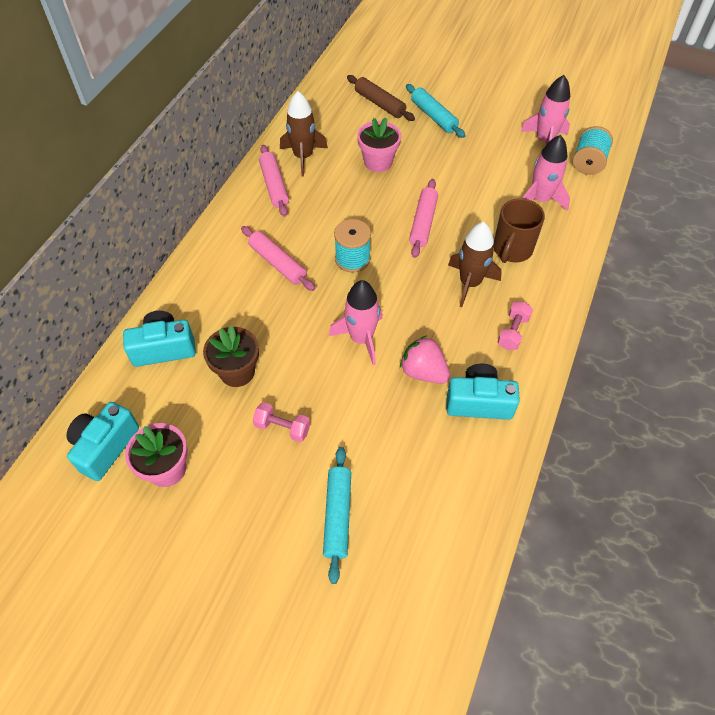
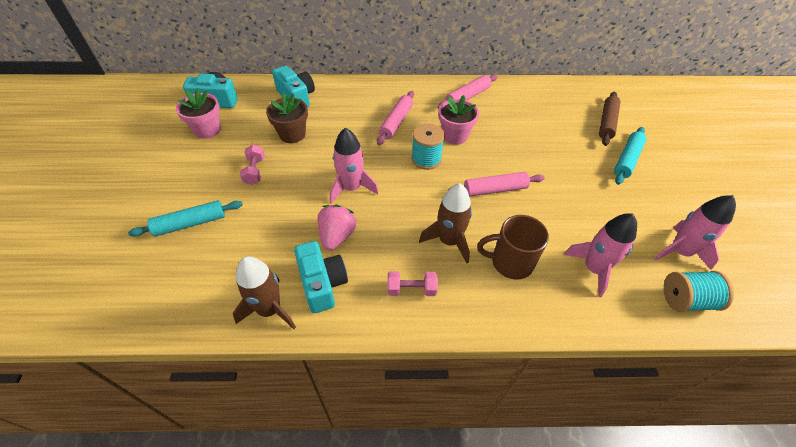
camera: 65 degrees right, 5 degrees down
brown rocket [280,91,328,176] -> brown rocket moved to [233,256,296,329]
pink flower pot [357,117,401,172] -> pink flower pot moved to [439,95,479,145]

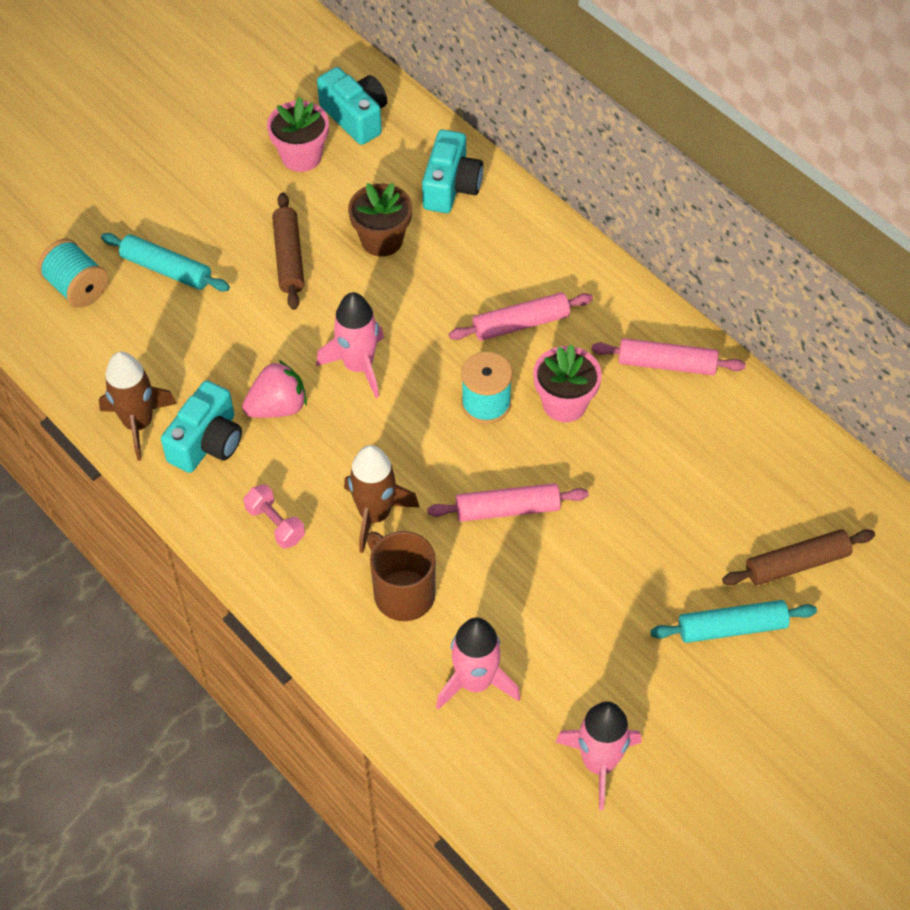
camera: 50 degrees right, 5 degrees up
pink dumbbell [240,145,265,185] -> brown rolling pin [272,192,304,310]
pink rolling pin [448,172,545,197] -> pink rolling pin turned 45 degrees counterclockwise [427,483,589,522]
turquoise spool [664,271,734,312] -> turquoise spool moved to [37,238,108,308]

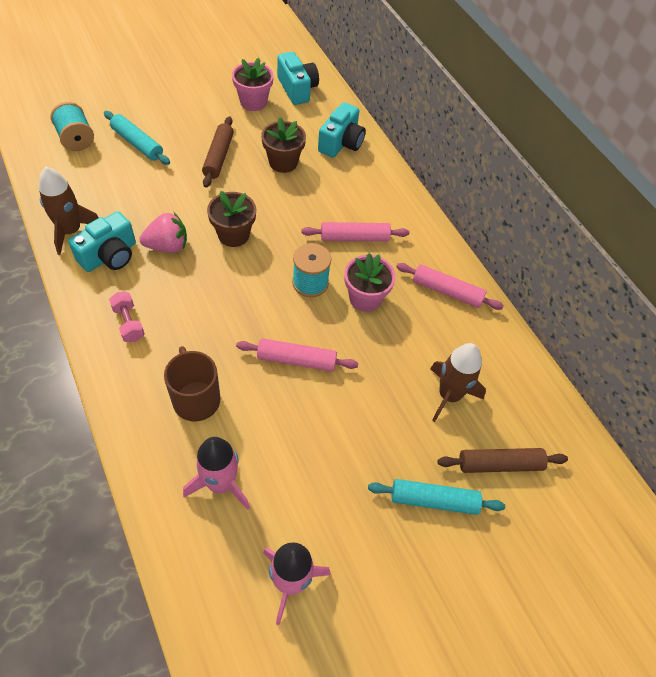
camera: 10 degrees right, 0 degrees up
pink rocket [316,292,384,398] -> brown flower pot [207,191,256,247]
brown rocket [344,445,420,553] -> brown rocket moved to [430,343,486,422]

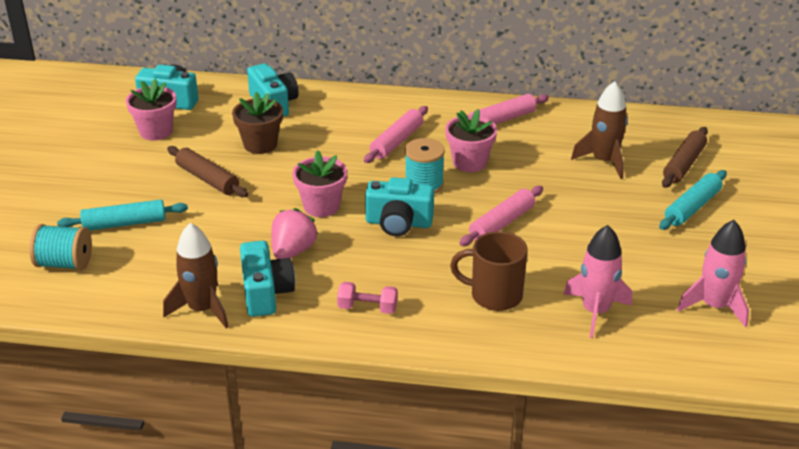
camera: 50 degrees left, 20 degrees down
brown flower pot [207,191,256,247] -> pink flower pot [293,150,347,217]
none -> turquoise camera [365,177,434,236]

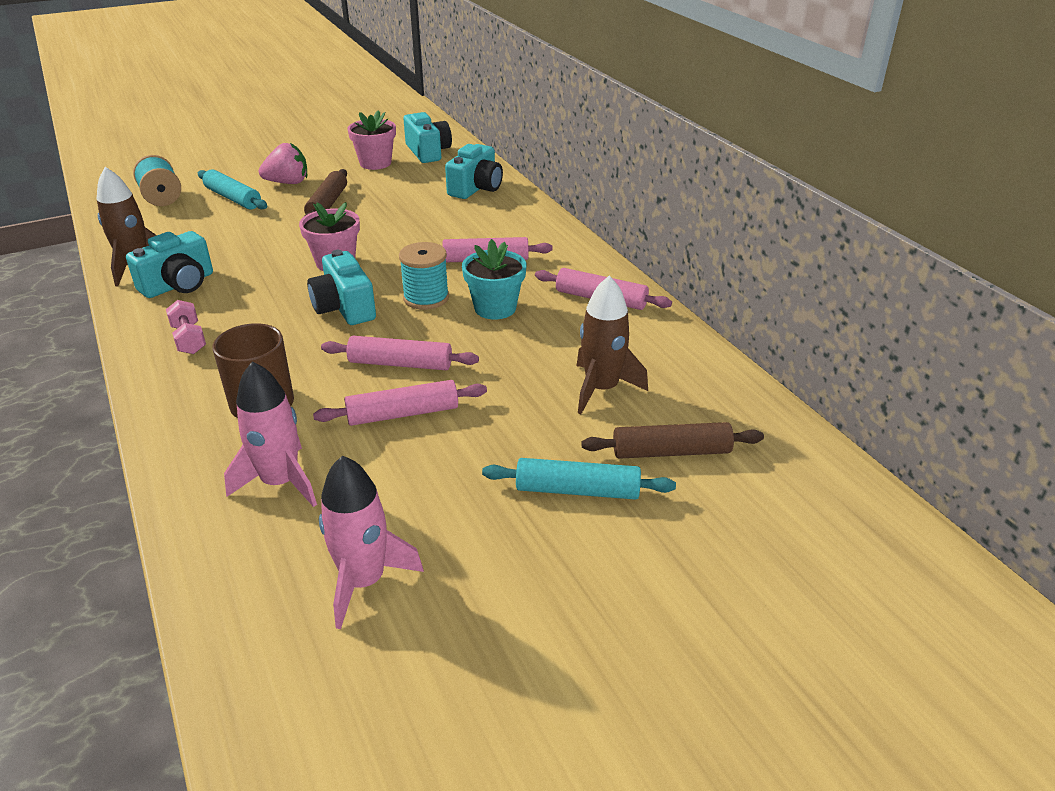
camera: 55 degrees right, 0 degrees up
brown flower pot [232,92,283,154] -> none
pink strawberry [272,208,318,259] -> pink strawberry moved to [259,143,307,184]
pink flower pot [445,109,497,172] -> turquoise flower pot [462,239,526,319]
none -> pink rolling pin [313,380,487,426]

